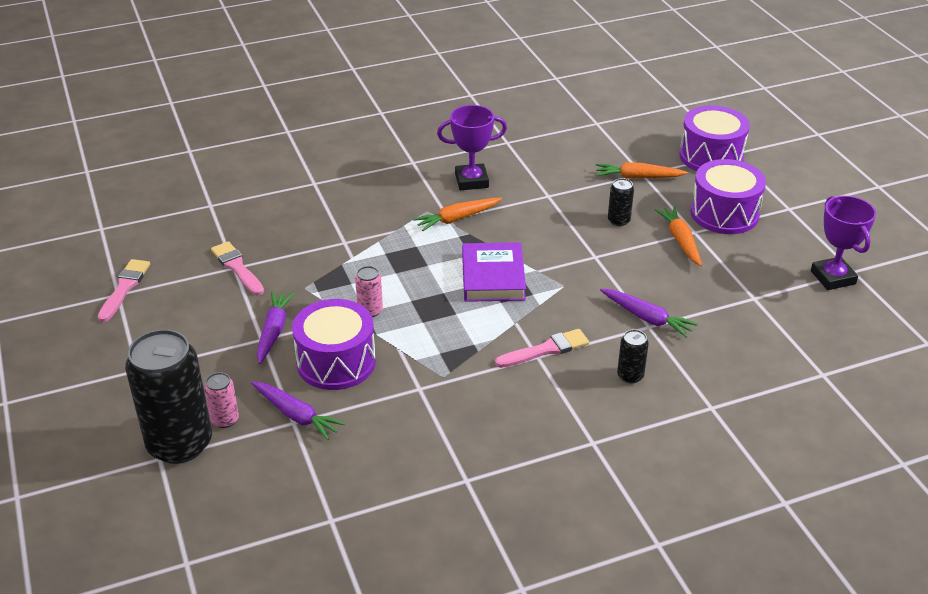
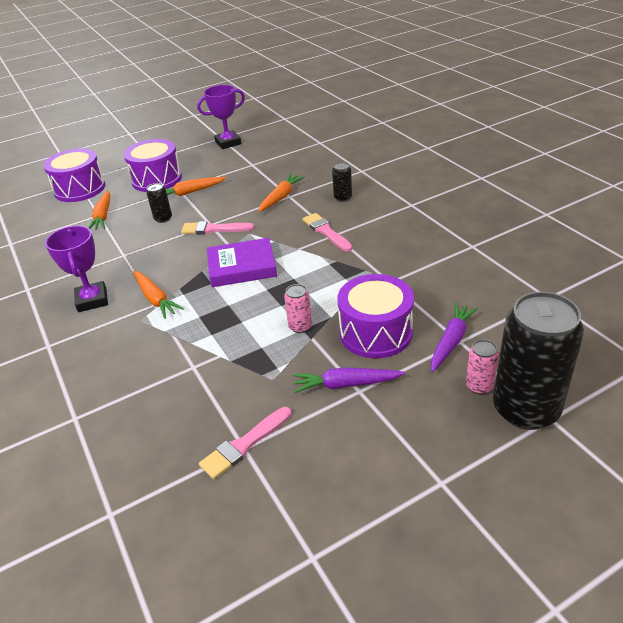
camera: 95 degrees left, 0 degrees up
pink brush [98,259,150,322] -> pink brush moved to [181,221,254,234]
purple carrot [600,289,698,338] -> orange carrot [258,174,305,212]

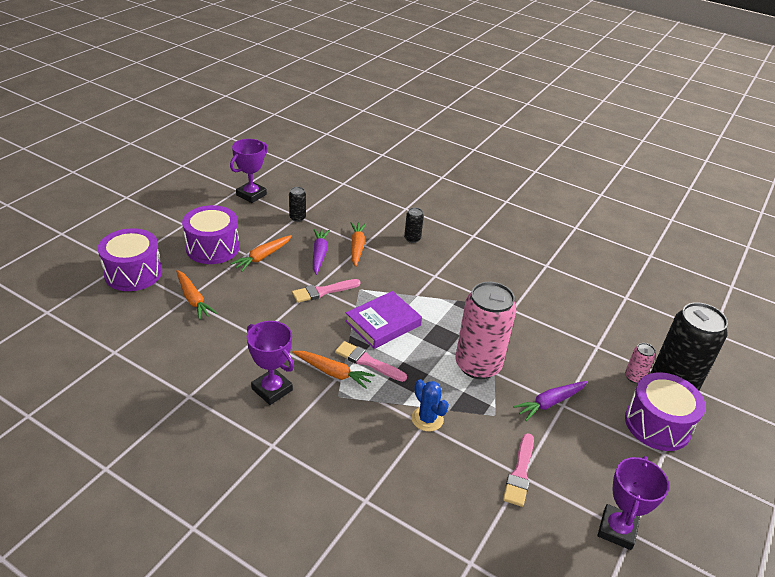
camera: 35 degrees left, 0 degrees up
black can [146,183,172,223] -> black can moved to [289,187,306,222]
pink can [284,284,312,333] -> pink can [455,282,517,379], size x2.31
pink brush [303,213,353,252] -> pink brush moved to [335,341,407,382]
purple drum [337,274,414,358] -> purple drum moved to [625,372,706,451]
purple carrot [431,302,478,372] -> purple carrot moved to [313,229,330,275]
none -> blue cactus [412,379,449,432]
none -> purple trophy [598,456,669,550]

